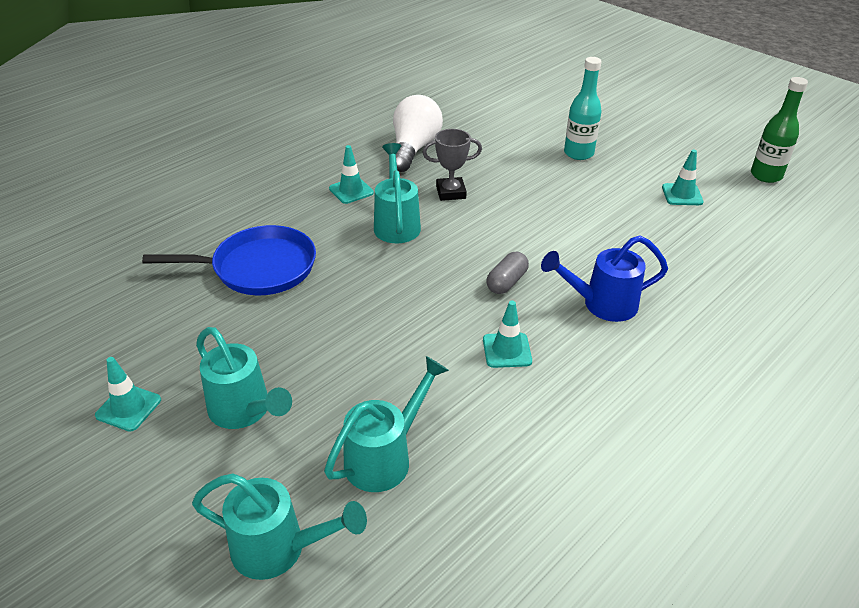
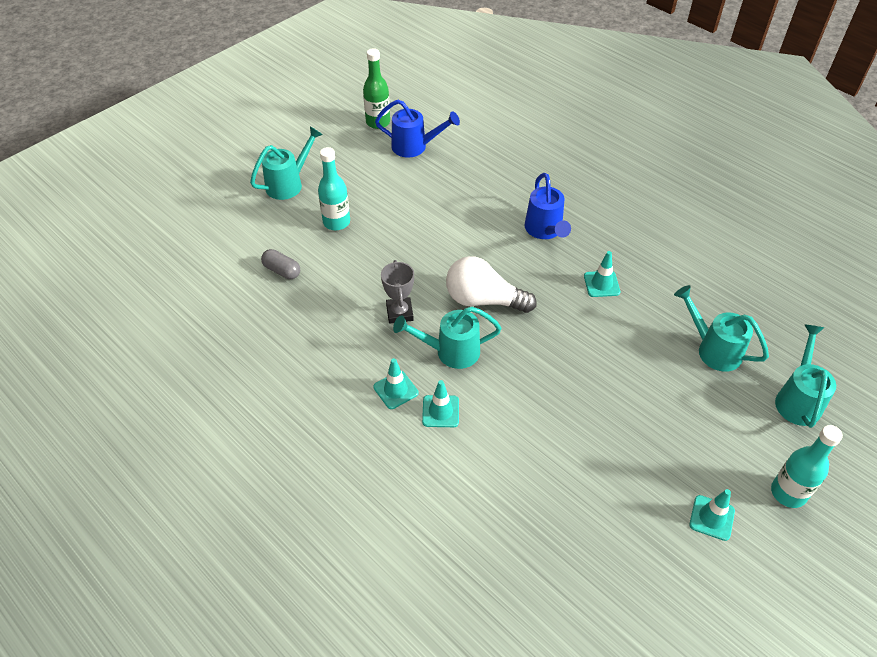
camera: 90 degrees left, 10 degrees up
blue pan [142,225,316,295] -> none
turquoise watering can [196,327,292,429] -> turquoise watering can moved to [250,126,323,200]
white light bulb [393,95,443,172] -> white light bulb moved to [446,256,537,313]
grey capsule [486,252,529,294] -> grey capsule moved to [261,249,300,279]
turquoise traffic cone [662,150,704,205] -> turquoise traffic cone moved to [422,380,459,427]
none -> blue watering can [375,100,460,158]
none -> turquoise bottle [771,425,843,508]

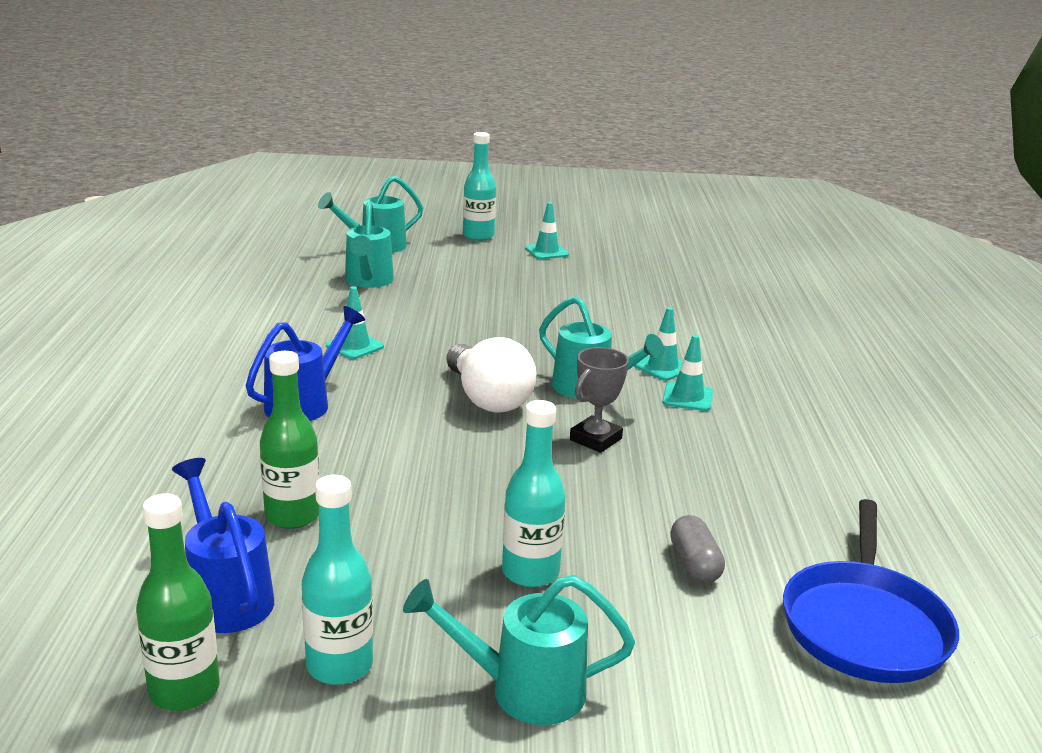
camera: 135 degrees left, 25 degrees down
none -> green bottle [260,351,319,529]
none -> turquoise bottle [302,475,373,685]
none -> blue pan [783,499,959,683]

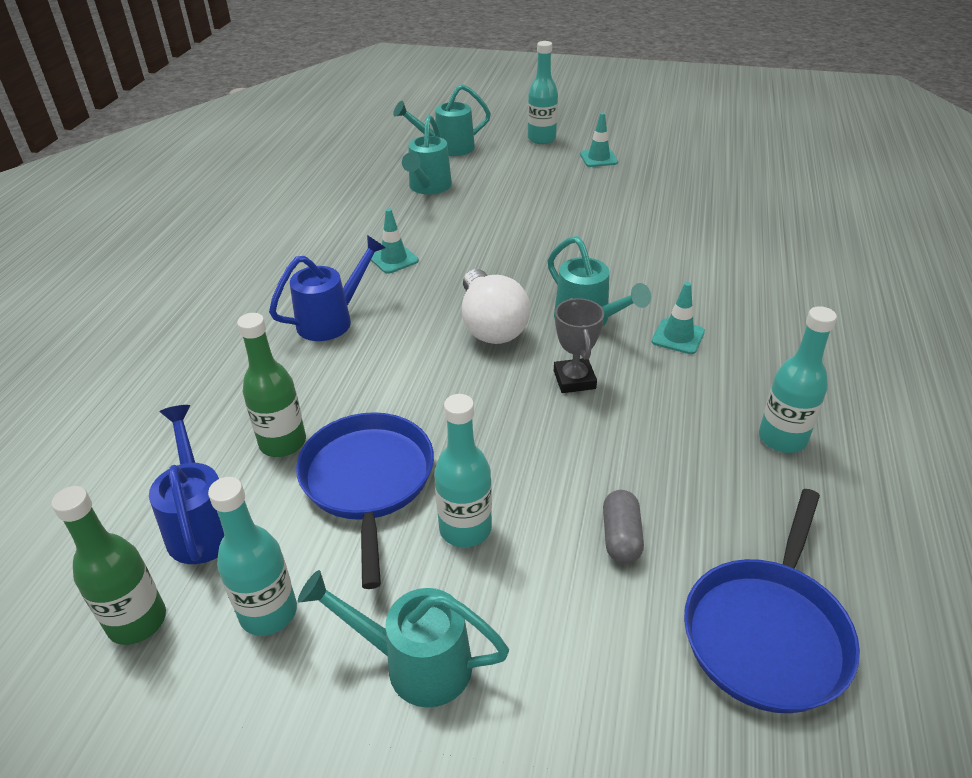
camera: 15 degrees right, 15 degrees up
grey trophy [570,347,629,453] -> grey trophy turned 60 degrees counterclockwise [554,298,604,393]
turquoise traffic cone [634,307,683,381] -> none
none -> blue pan [296,412,434,589]
none -> turquoise bottle [759,306,837,453]

